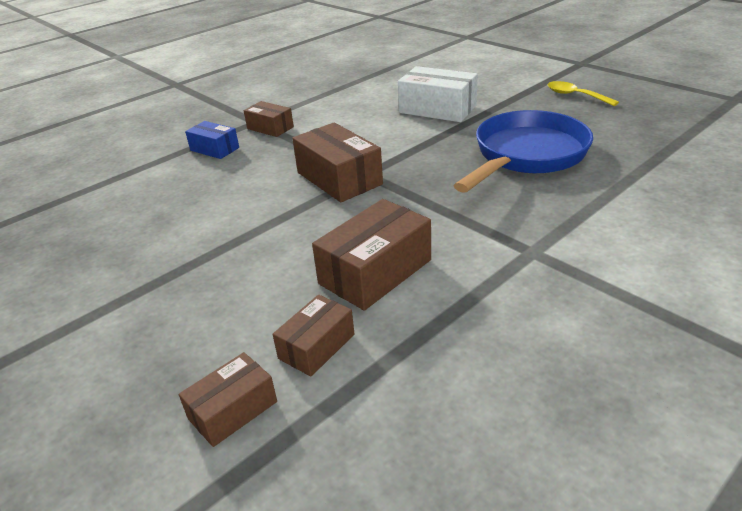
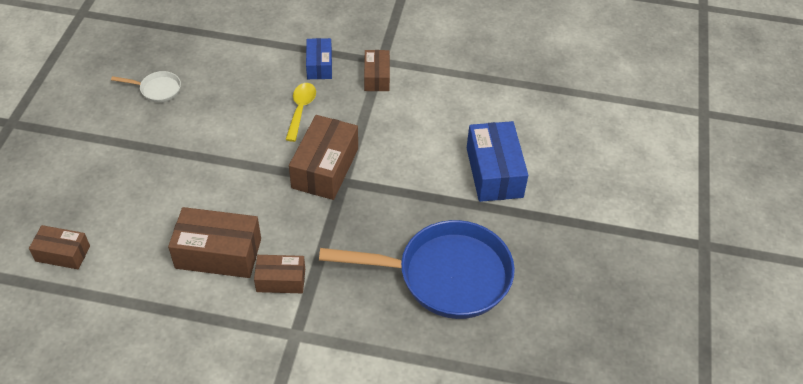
camera: 50 degrees right, 15 degrees up
brown box [273,295,355,377] -> brown box moved to [254,255,305,293]
white box [398,66,478,122] -> blue box [467,121,528,202]
yellow spoon [547,81,619,106] -> yellow spoon moved to [285,83,316,142]
none -> white pan [111,71,181,103]

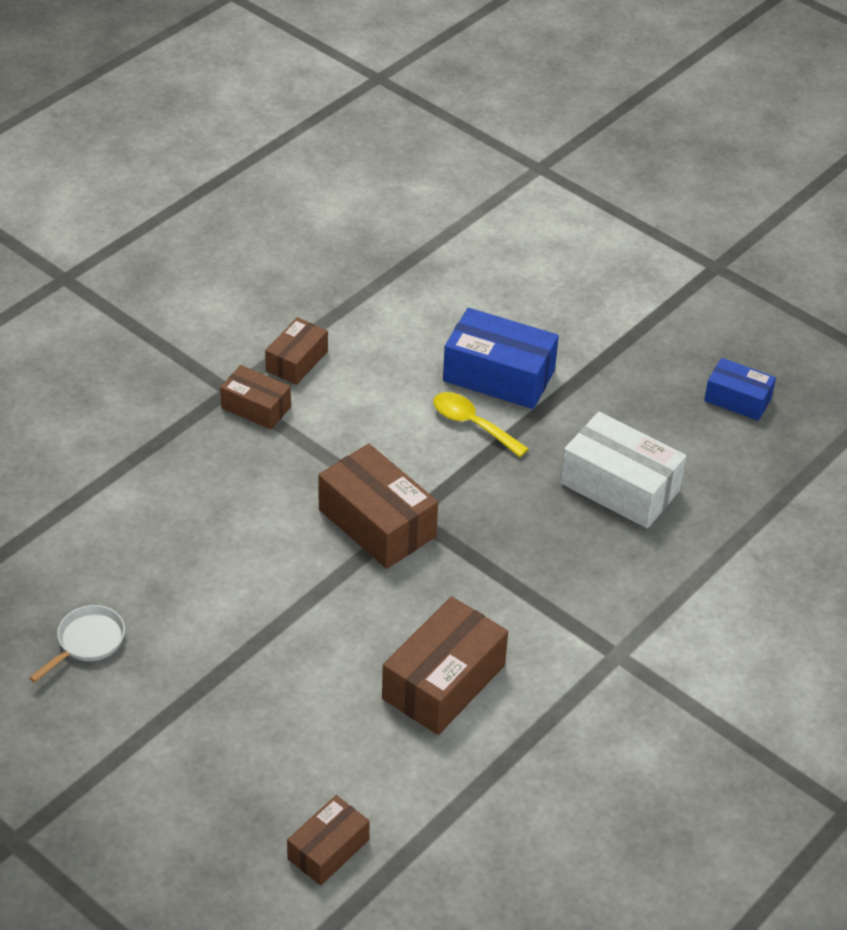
camera: 60 degrees left, 5 degrees down
brown box [254,255,305,293] -> brown box moved to [265,317,328,385]
yellow spoon [285,83,316,142] -> yellow spoon moved to [433,392,529,457]
blue box [306,38,332,79] -> blue box moved to [704,358,776,421]
blue pan [319,220,515,319] -> white box [560,411,687,528]

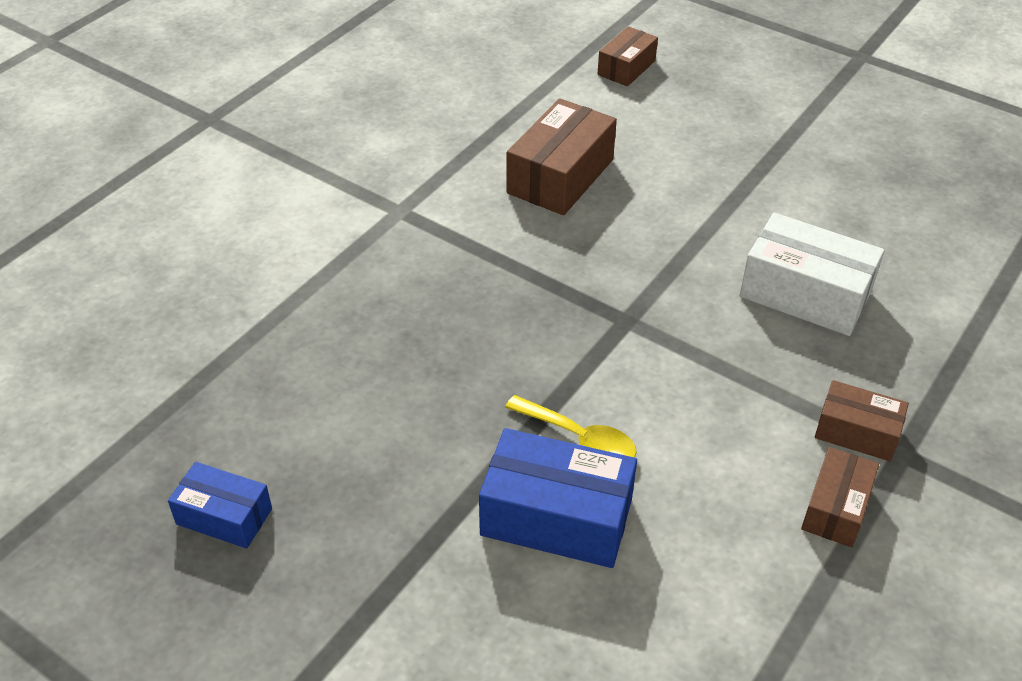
camera: 175 degrees right, 0 degrees up
white pan [29,605,125,683] -> none
brown box [318,444,438,569] -> none
white box [560,411,687,528] -> white box moved to [740,213,884,336]

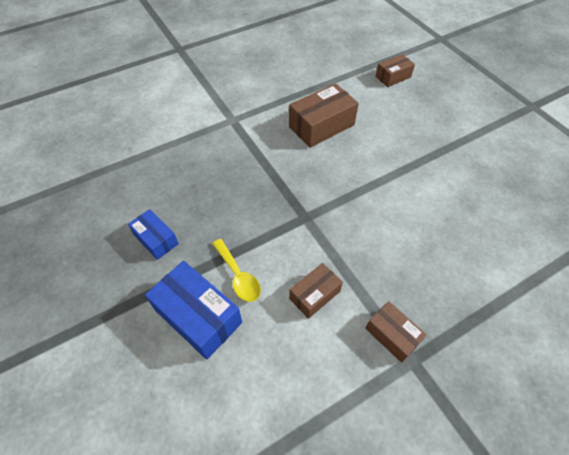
camera: 25 degrees right, 10 degrees up
blue box [168,462,272,548] -> blue box moved to [128,209,179,260]
white box [740,213,884,336] -> none
brown box [801,447,879,547] -> brown box moved to [289,263,343,319]

